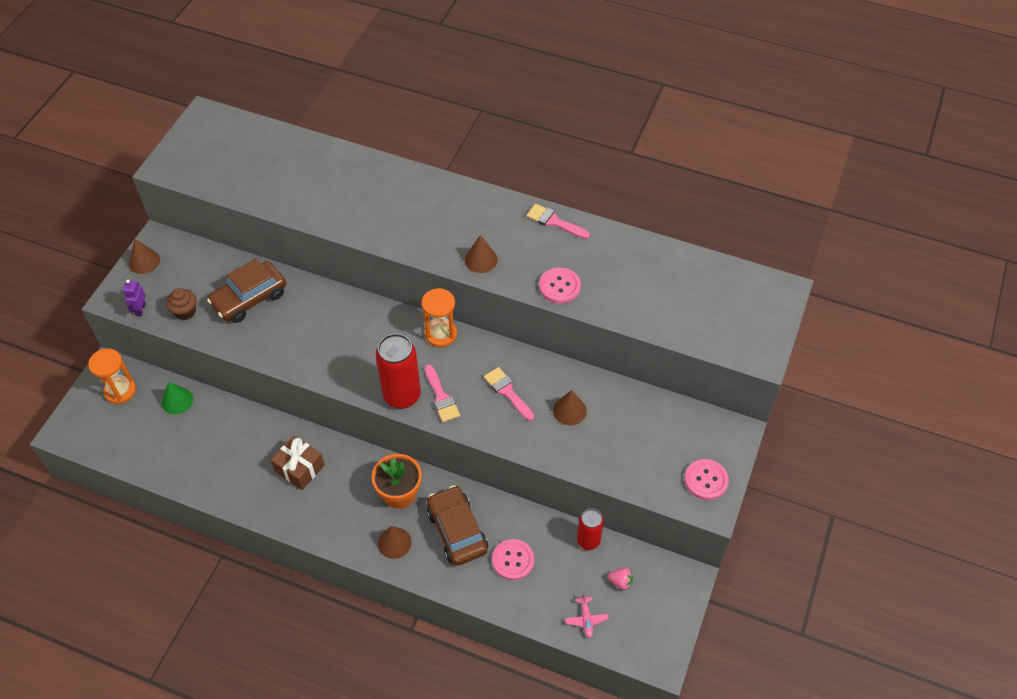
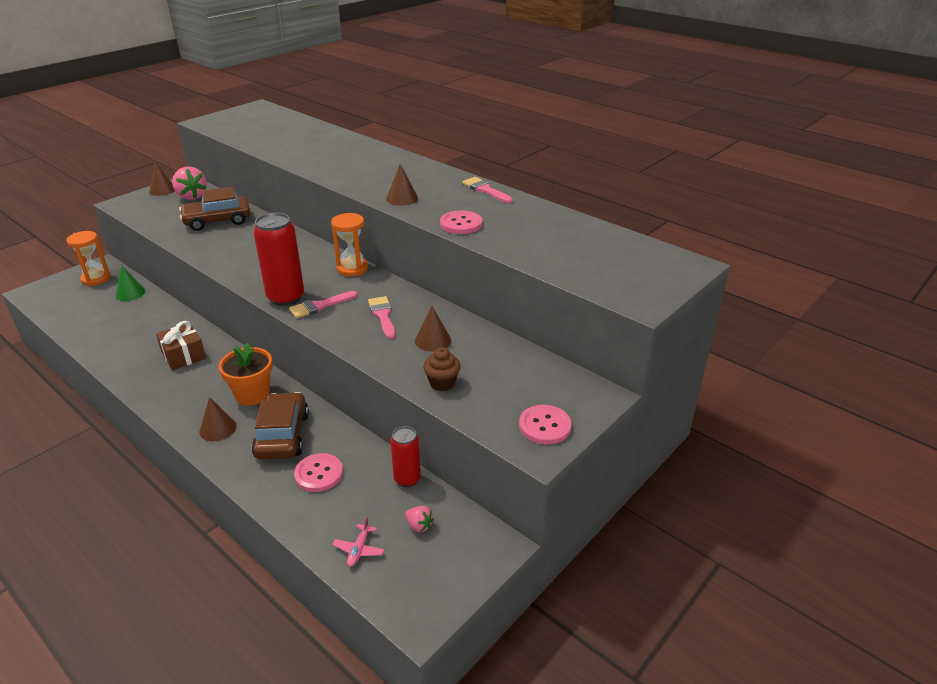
camera: 20 degrees right, 20 degrees down
purple robot [123,280,146,316] -> none
brown cupcake [166,288,197,320] -> brown cupcake moved to [423,347,461,391]
pink brush [425,364,460,422] -> pink brush turned 60 degrees clockwise [289,291,358,318]
none -> pink strawberry [172,166,207,200]

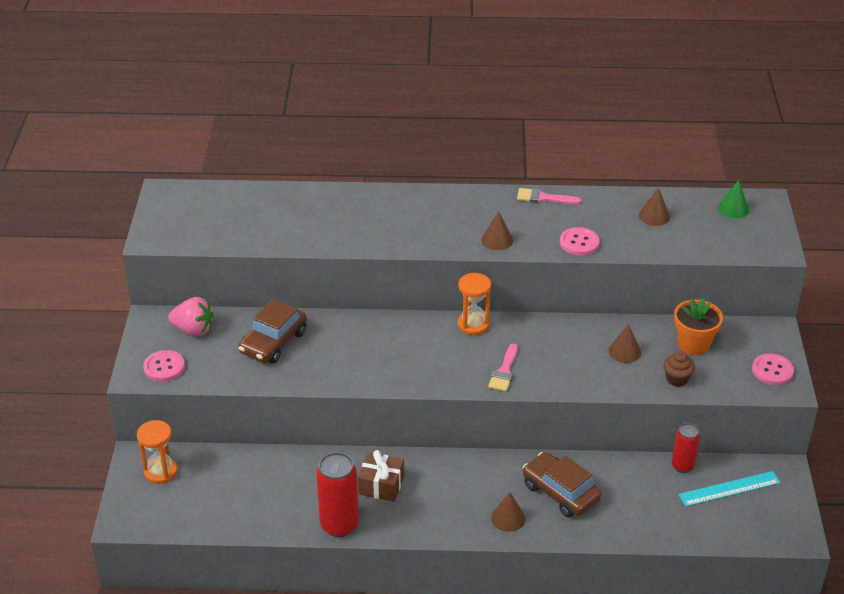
camera: 40 degrees left, 5 degrees up
green cone [116,265,145,301] -> green cone moved to [718,180,749,218]
brown cone [149,162,175,196] -> brown cone moved to [639,187,670,226]
orange flower pot [219,343,273,406] -> orange flower pot moved to [674,298,723,355]
red can [253,213,304,306] -> red can moved to [316,452,359,537]
pink button [294,453,343,492] -> pink button moved to [143,350,185,382]
pink plane [332,517,385,567] -> none
pink brush [368,296,395,339] -> none
pink strawberry [405,506,434,532] -> turquoise ruler [678,471,781,507]

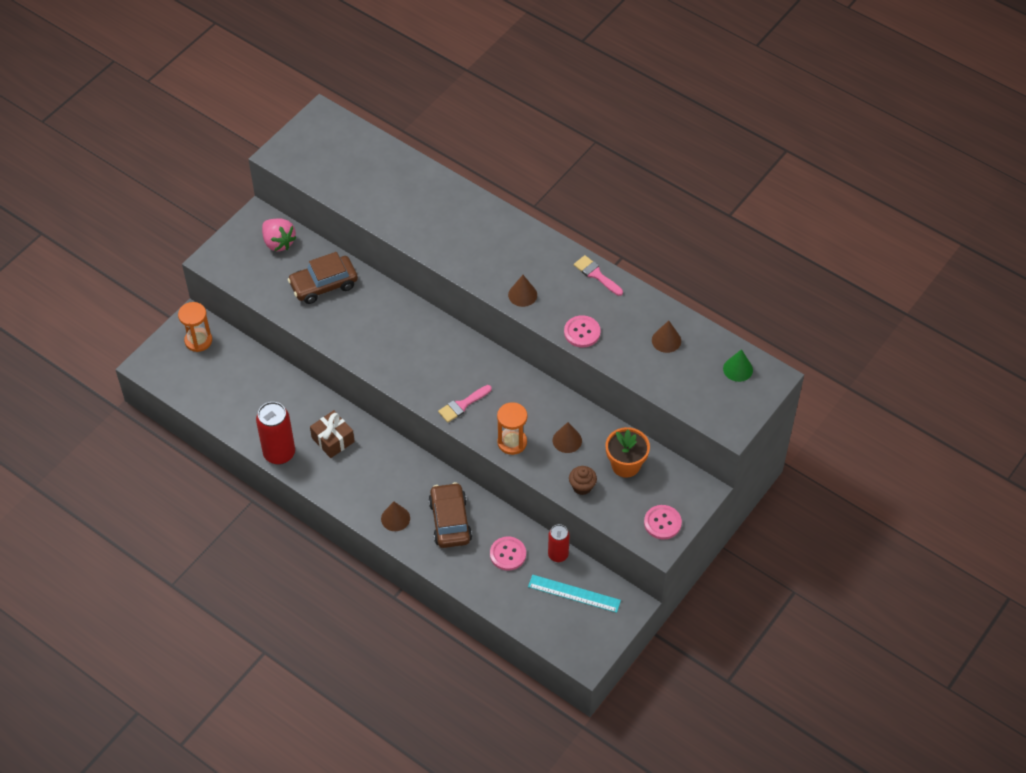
camera: 35 degrees right, 15 degrees up
pink button [143,350,185,382] -> pink button moved to [490,537,526,571]
orange hourglass [458,273,491,335] -> orange hourglass moved to [497,402,527,455]

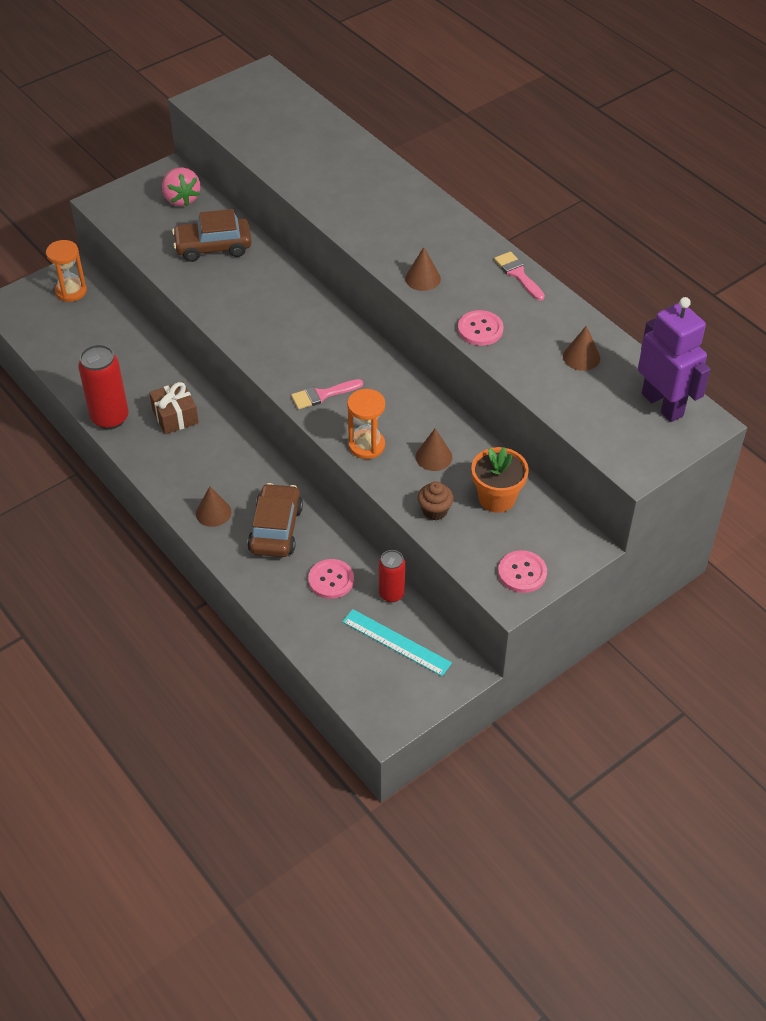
camera: 15 degrees right, 5 degrees down
green cone [723,349,753,382] -> purple robot [638,297,711,422]

